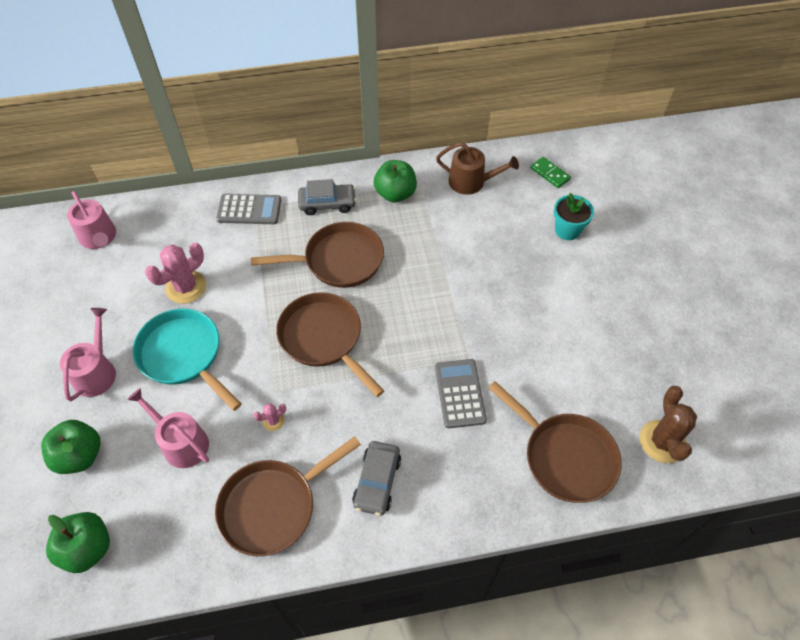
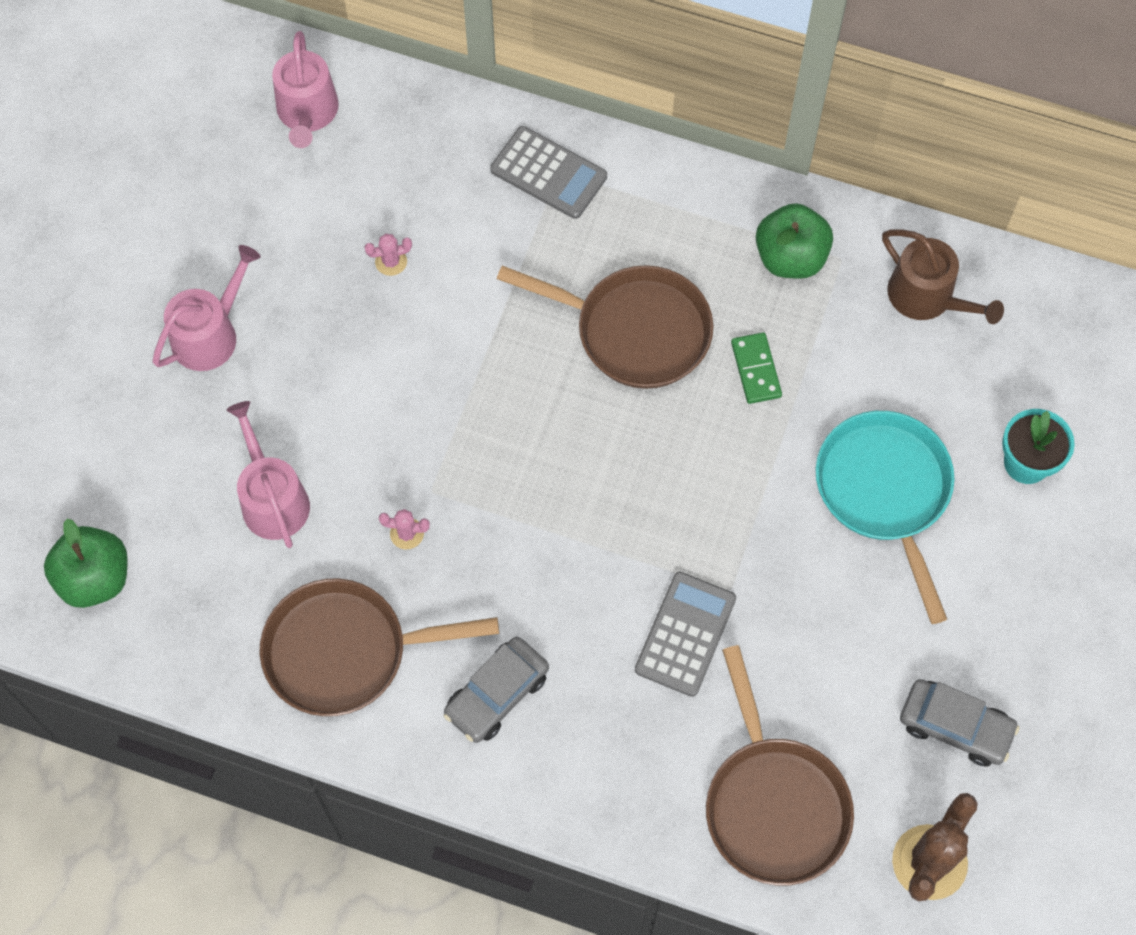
camera: 30 degrees right, 10 degrees up
green apple [41,420,101,474] -> none
turquoise pan [133,309,242,411] -> turquoise pan moved to [815,411,954,624]
pink cactus [145,243,206,304] -> pink cactus [364,234,412,276], size x0.48
brown pan [276,292,385,397] -> none
grey car [298,179,356,215] -> grey car moved to [900,679,1020,767]
green domino [530,157,571,188] -> green domino moved to [731,333,782,404]

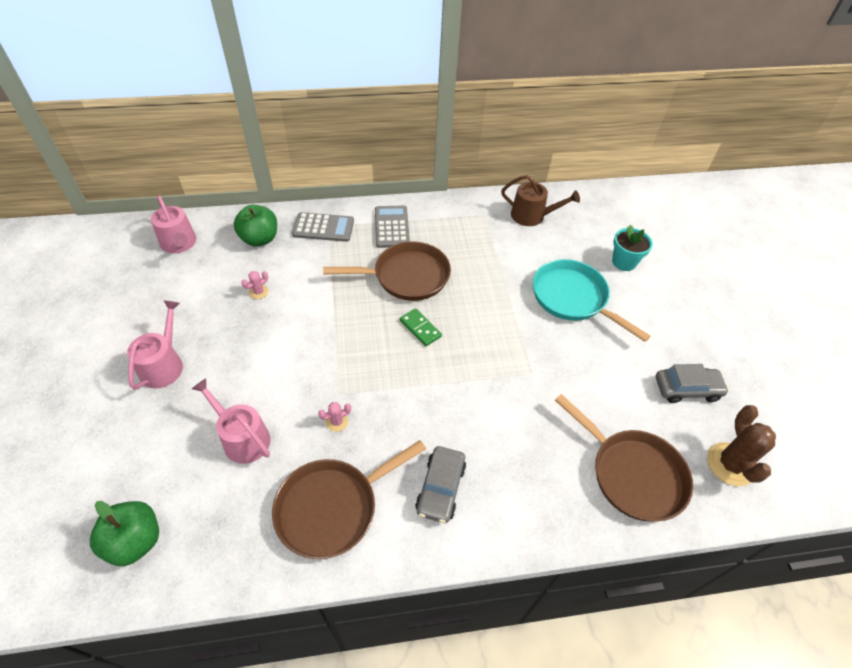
camera: 30 degrees left, 15 degrees down
grey calculator [635,572,736,697] -> grey calculator moved to [375,205,410,248]
green domino [731,333,782,404] -> green domino moved to [400,308,442,346]
green apple [756,203,833,279] -> green apple moved to [234,205,277,246]

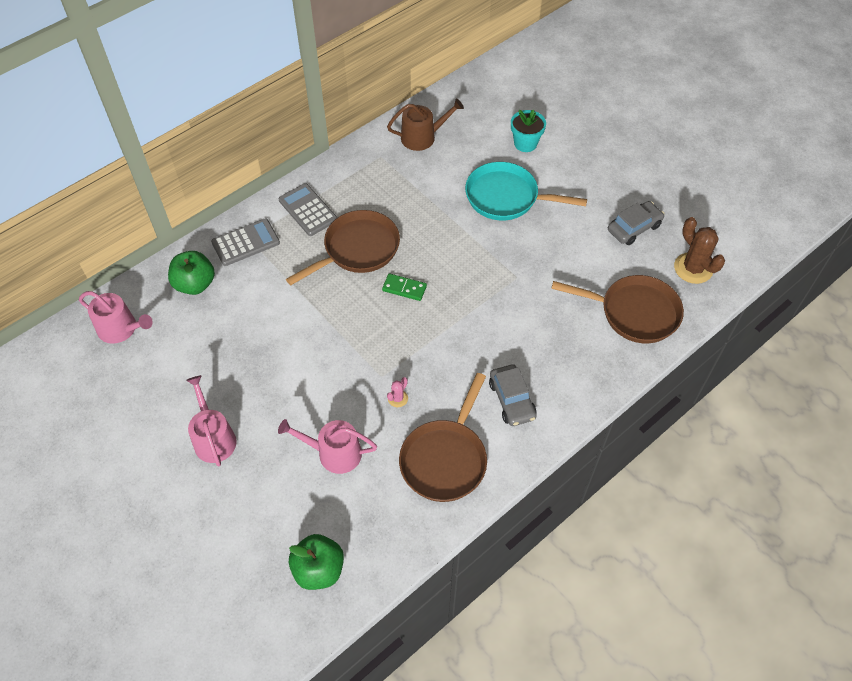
camera: 30 degrees left, 5 degrees up
pink cactus [241,271,268,299] -> none

